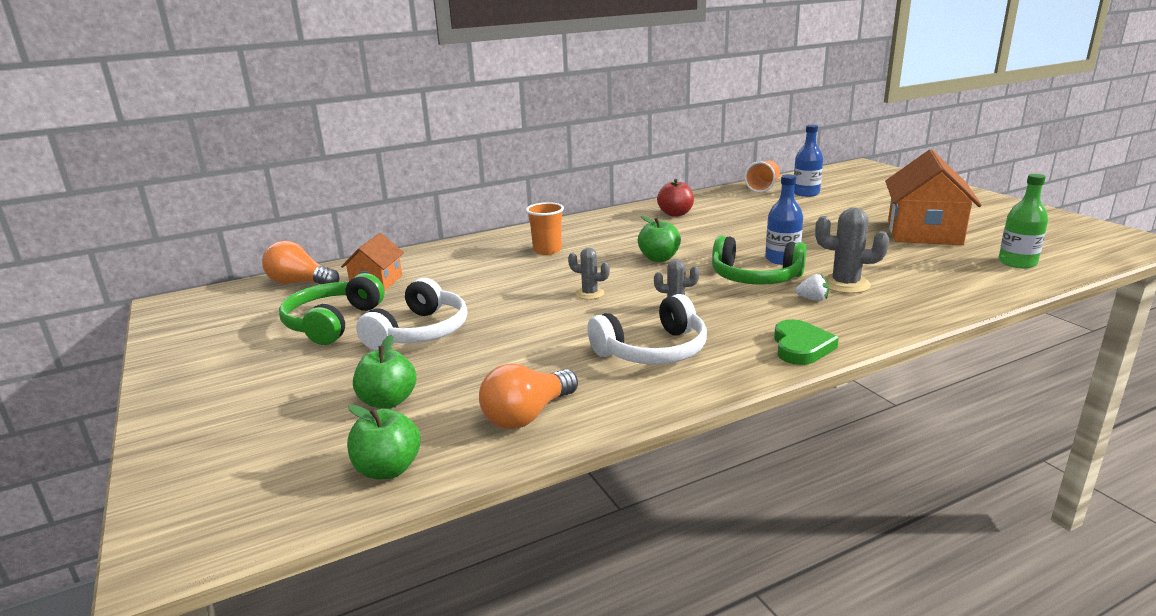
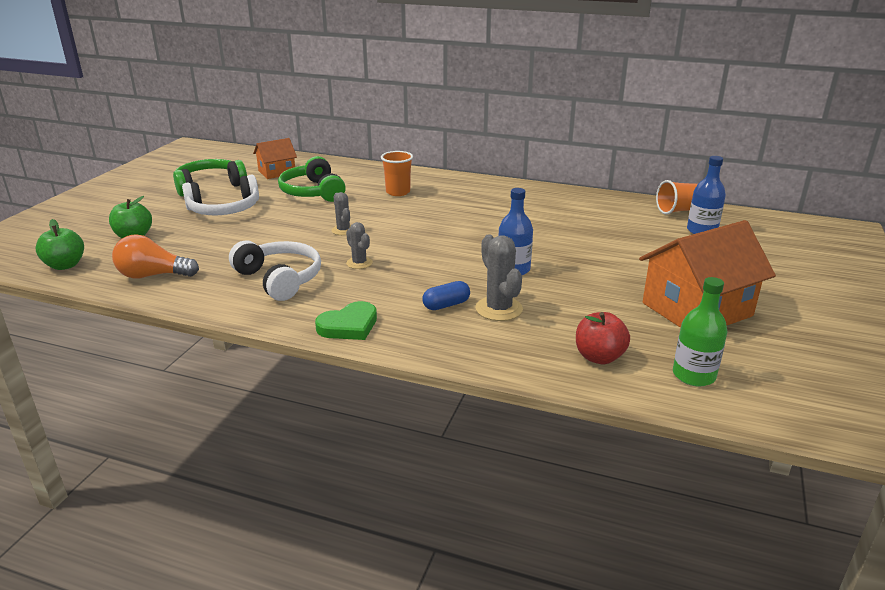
camera: 45 degrees right, 5 degrees up
orange light bulb [262,241,339,284] -> none
white headphones [587,294,707,364] -> white headphones turned 150 degrees counterclockwise [229,240,321,301]
green apple [638,216,681,262] -> none
red apple [657,179,694,217] -> red apple moved to [576,312,630,364]
green headphones [712,235,807,285] -> green headphones moved to [278,156,346,202]
white strawberry [795,274,829,301] -> blue capsule [423,281,470,310]

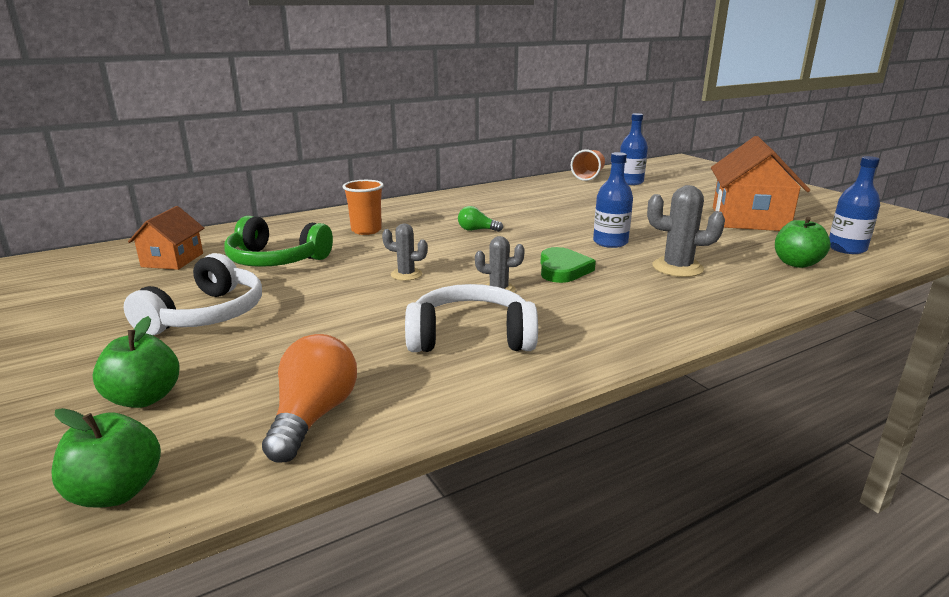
camera: 50 degrees left, 5 degrees down
orange light bulb [112,234,199,279] -> orange light bulb turned 150 degrees clockwise [262,334,357,463]
green headphones [173,159,247,196] -> none
green heart [315,301,377,340] -> green heart moved to [540,247,596,283]
blue capsule [423,281,470,310] -> none
red apple [576,312,630,364] -> green apple [775,217,831,268]
green bottle [673,277,727,386] -> blue bottle [829,156,880,254]
none -> green light bulb [458,206,503,232]

